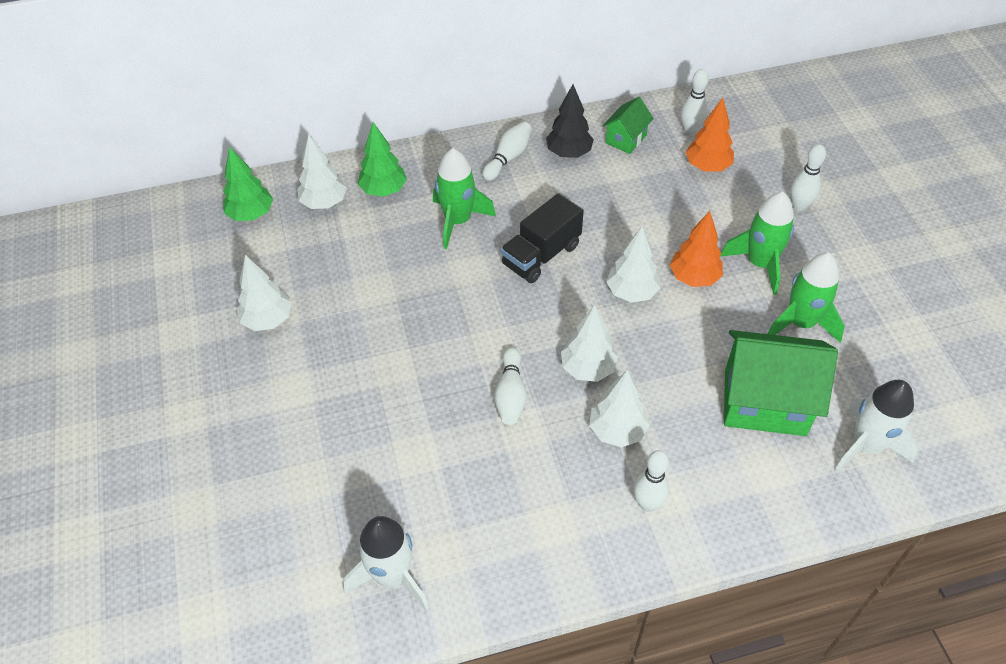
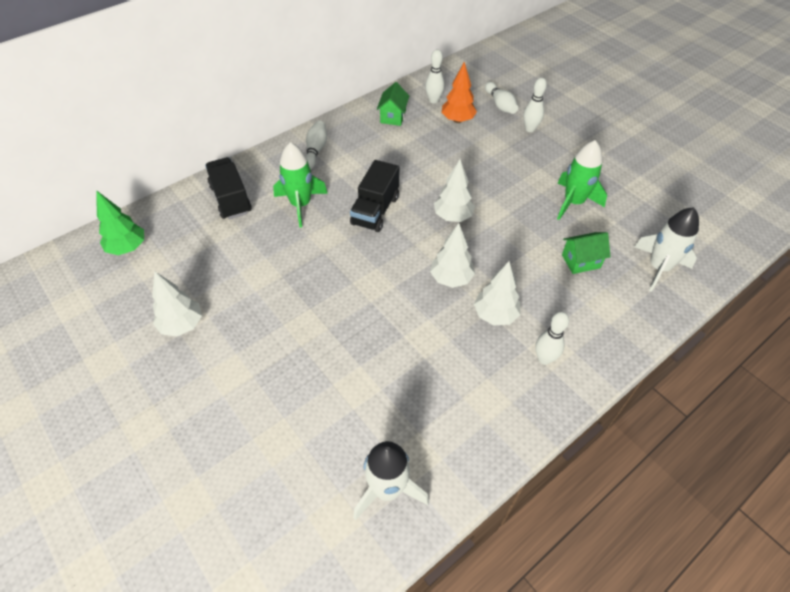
camera: 25 degrees left, 0 degrees up
white tree [297,134,347,209] -> none
green tree [358,122,407,197] -> black truck [205,157,252,219]
white bowling pin [494,347,527,425] -> white bowling pin moved to [485,82,518,114]
black tree [546,84,594,158] -> none
orange tree [670,211,723,287] -> none
green rocket [720,192,794,295] -> none
green house [724,330,838,436] -> green house [562,232,611,274], size x0.51

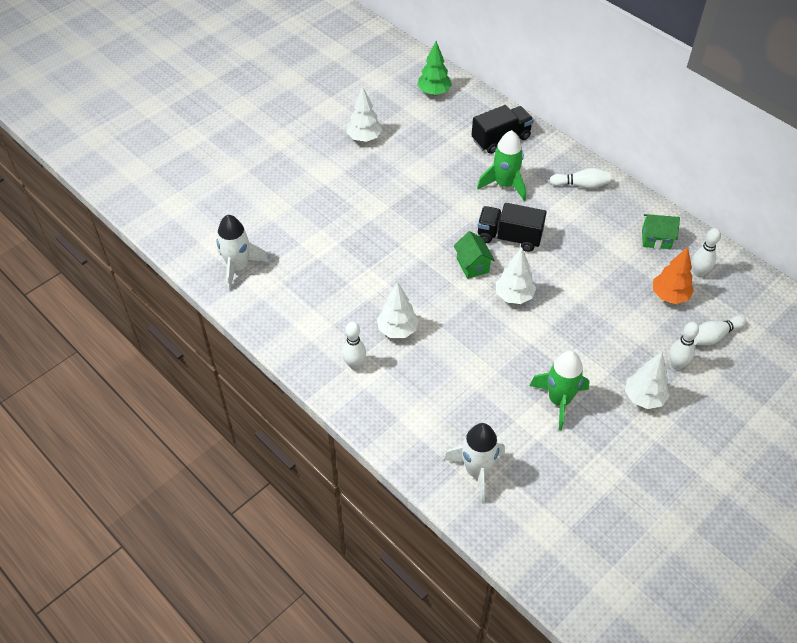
camera: 85 degrees right, 0 degrees up
white tree [430,223,475,288] -> white tree moved to [625,352,670,409]
green house [562,232,611,274] -> green house moved to [454,231,495,279]

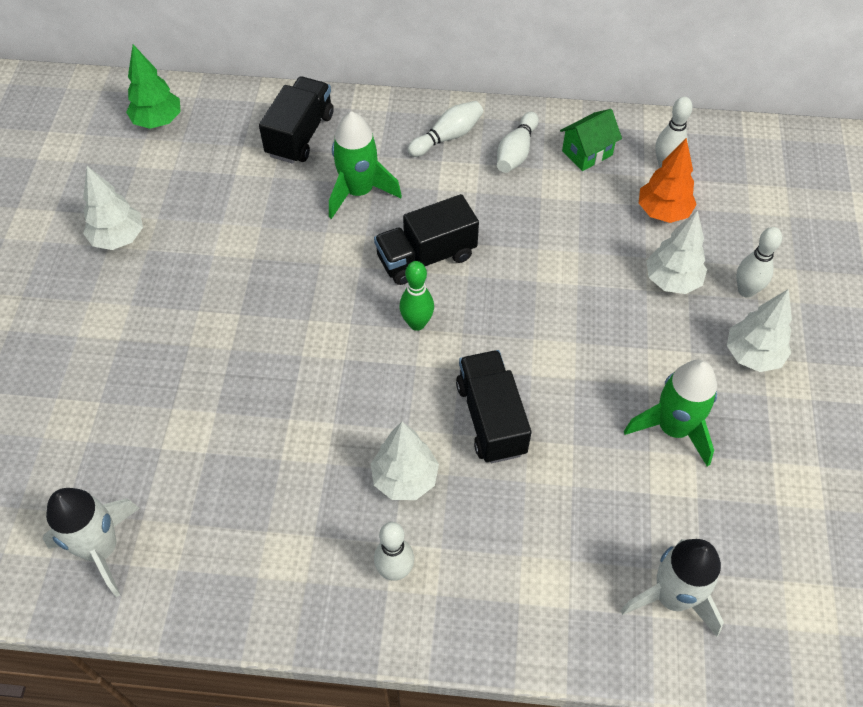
camera: 40 degrees left, 5 degrees up
green house [454,231,495,279] -> green bowling pin [399,261,434,331]
white tree [495,248,536,304] -> white tree moved to [646,210,707,294]
white bowling pin [694,315,747,345] -> white bowling pin moved to [497,112,539,173]
none -> black truck [456,350,531,463]

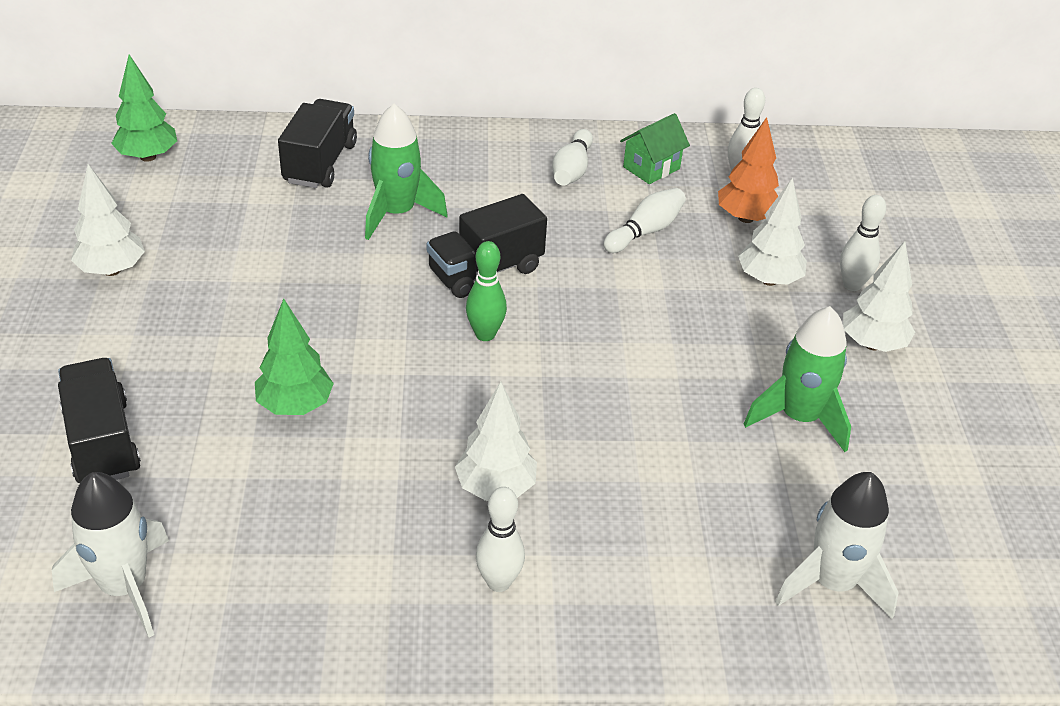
camera: 10 degrees left, 15 degrees down
white bowling pin [408,101,483,157] -> white bowling pin moved to [604,188,686,253]
black truck [456,350,531,463] -> black truck moved to [58,358,141,483]
none -> green tree [255,298,334,415]

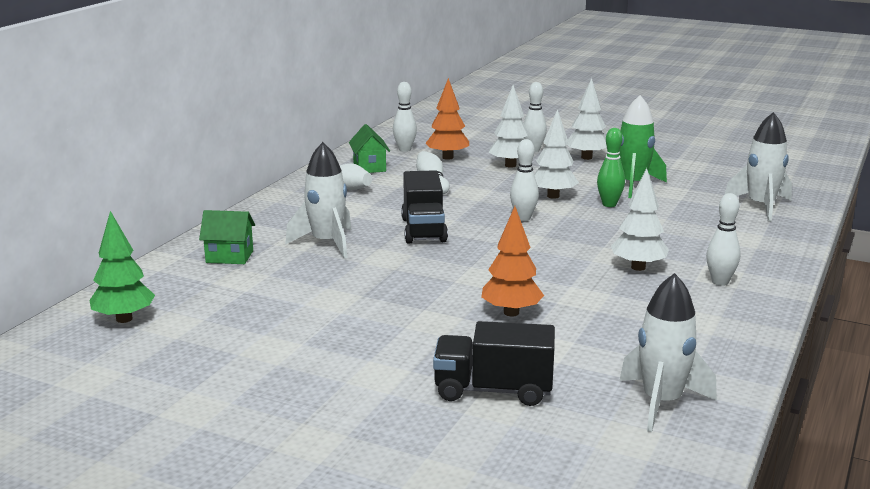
camera: 60 degrees left, 20 degrees down
white tree [71,164,145,276] -> white tree moved to [534,109,579,199]
green tree [255,298,334,415] -> orange tree [481,206,544,316]
black truck [278,99,357,188] -> green house [199,210,255,264]
green rocket [365,104,448,240] -> white rocket [285,142,351,259]
green bowling pin [466,241,507,341] -> green bowling pin moved to [597,128,625,207]
none -> white bowling pin [510,139,539,221]

